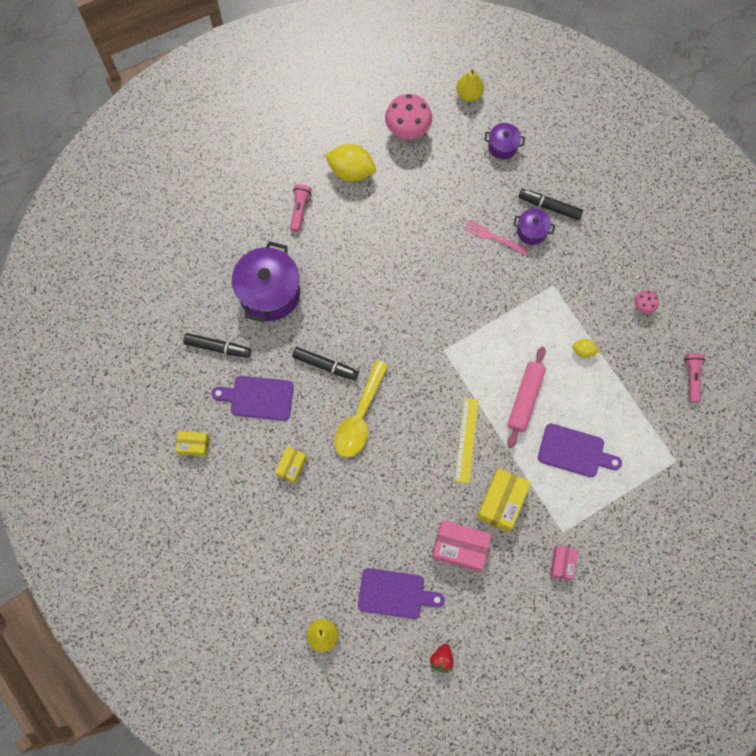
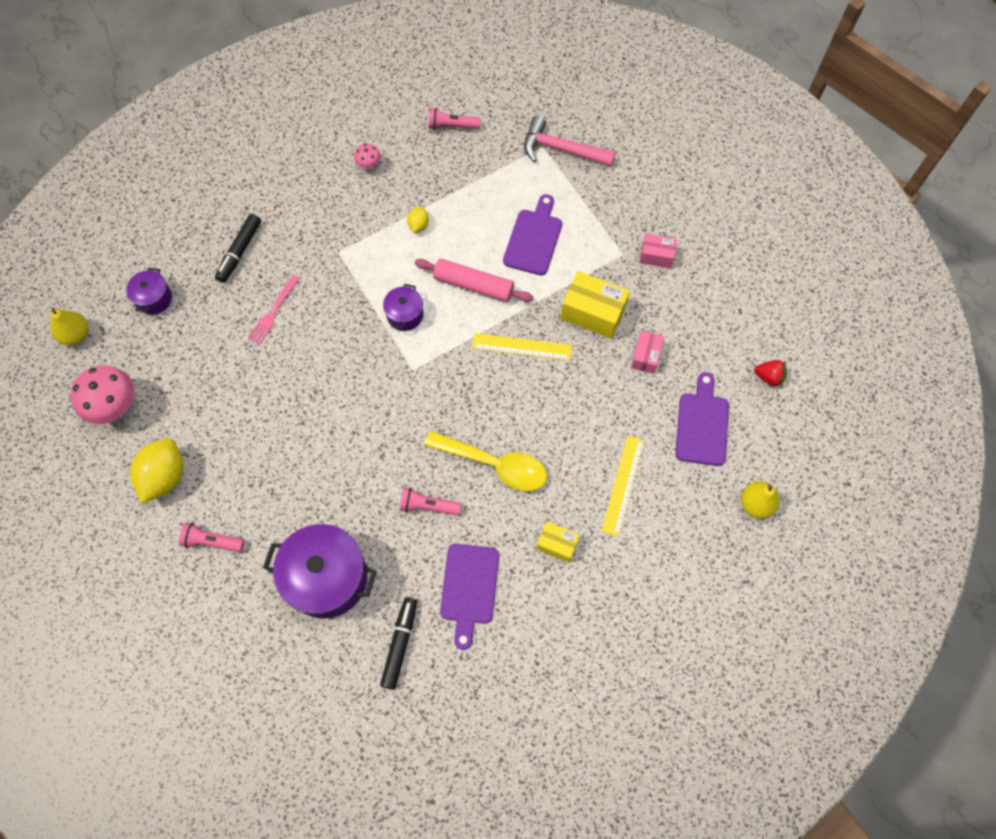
camera: 90 degrees left, 5 degrees down
yellow box [175,431,209,456] -> none
black marker [292,347,359,381] -> pink flashlight [400,487,461,516]
pink box [432,520,492,572] -> pink box [631,331,664,374], size x0.59
purple pot [513,208,555,245] -> purple pot moved to [383,284,423,331]
none -> pink hammer [524,116,616,167]
none -> yellow ruler [602,436,644,537]

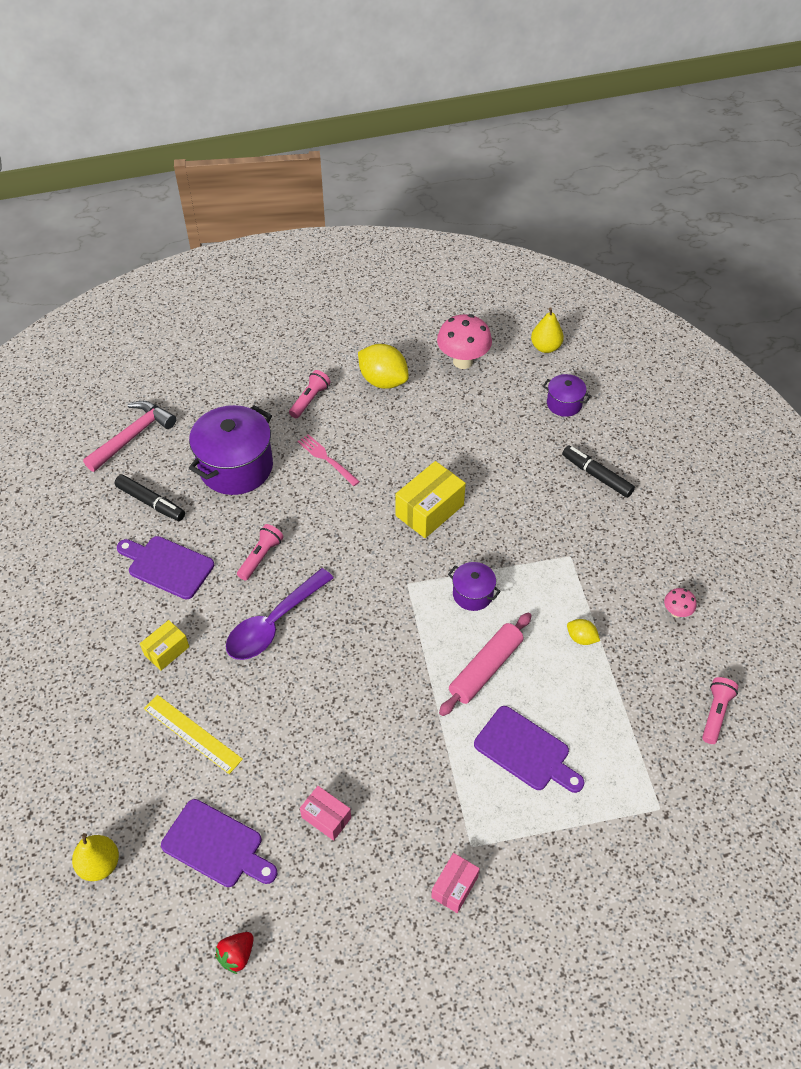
camera: 110 degrees right, 15 degrees down
pink fork [248,275,300,345] -> pink fork moved to [298,434,360,486]
yellow spoon [424,431,547,491] -> purple spoon [226,568,333,660]
yellow ruler [472,333,572,361] -> none
pink hammer [524,116,616,167] -> pink hammer moved to [83,401,176,472]
yellow box [561,271,630,339] -> yellow box moved to [395,461,466,538]

